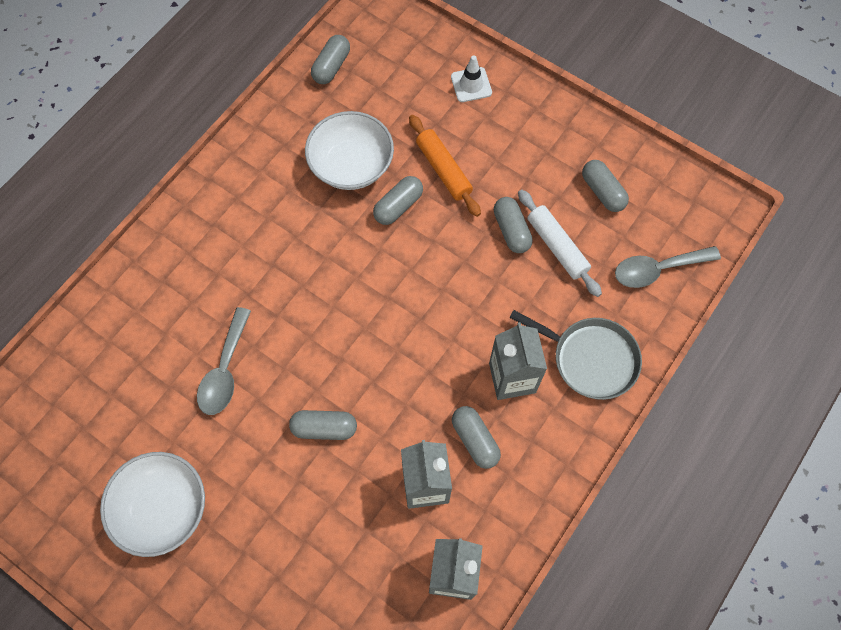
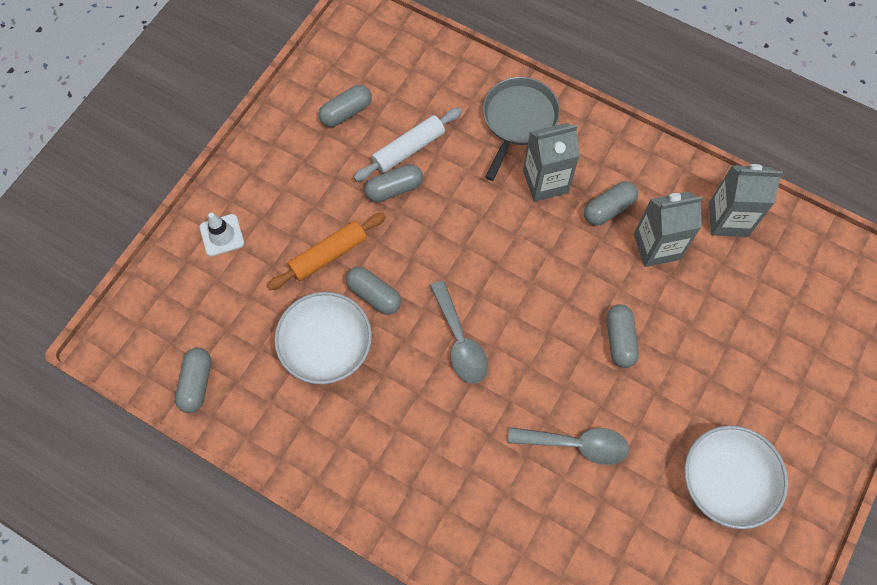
camera: 95 degrees left, 0 degrees up
grey capsule [311,35,350,84] -> grey capsule turned 75 degrees clockwise [175,348,211,413]
grey spoon [615,246,721,288] -> grey spoon moved to [430,280,488,384]

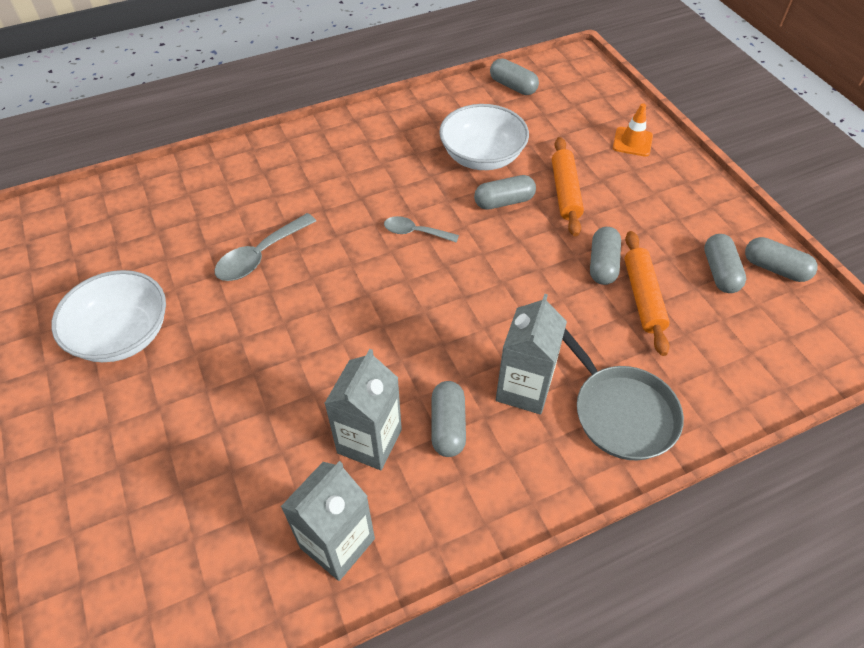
camera: 125 degrees right, 15 degrees down
white traffic cone [200,212,244,256] -> orange traffic cone [613,103,653,156]
white rolling pin [354,108,462,181] -> orange rolling pin [624,231,670,356]
grey spoon [430,280,488,384] -> grey spoon [384,216,459,243], size x0.65
grey capsule [606,304,639,368] -> grey capsule moved to [745,237,818,282]

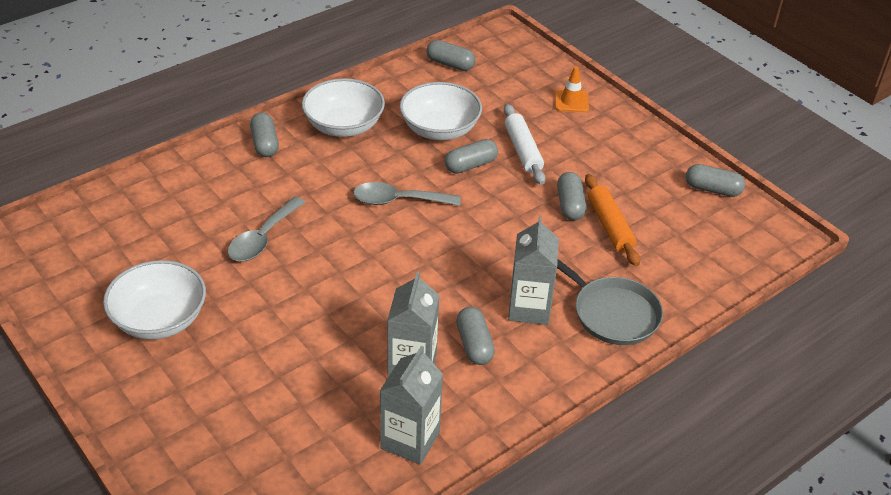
camera: 15 degrees left, 10 degrees down
grey spoon [384,216,459,243] -> grey spoon [353,182,461,206], size x1.53
orange rolling pin [552,137,584,236] -> white rolling pin [504,104,546,185]
grey capsule [704,234,746,293] -> grey capsule moved to [250,113,279,157]
none -> white bowl [302,78,385,137]

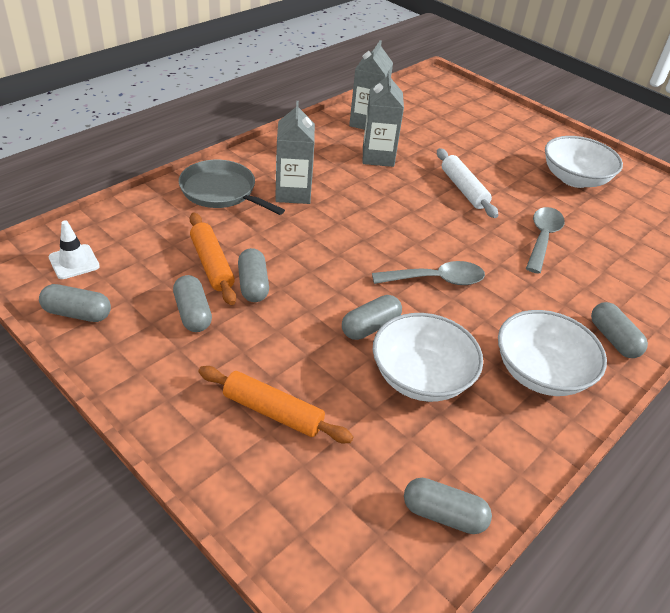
camera: 170 degrees right, 0 degrees up
grey capsule [456,307,495,365] -> grey capsule moved to [173,275,212,332]
white rolling pin [504,104,546,185] -> white rolling pin moved to [437,148,498,218]
orange traffic cone [555,66,589,112] -> none
none -> white traffic cone [49,220,100,279]
none -> orange rolling pin [198,366,353,443]

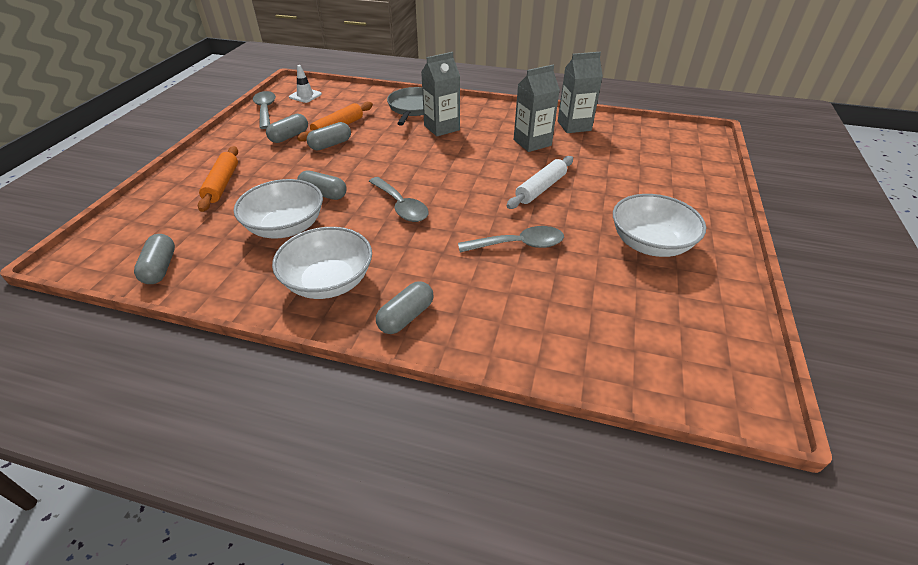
camera: 65 degrees right, 0 degrees up
grey capsule [39,284,111,322] -> grey spoon [253,91,276,129]

